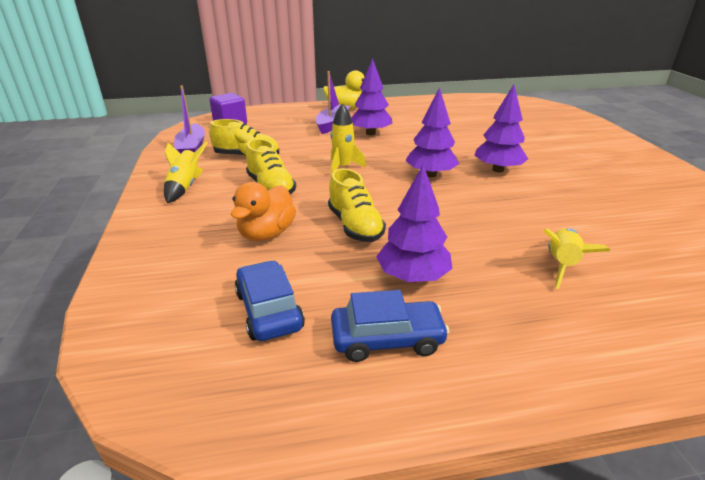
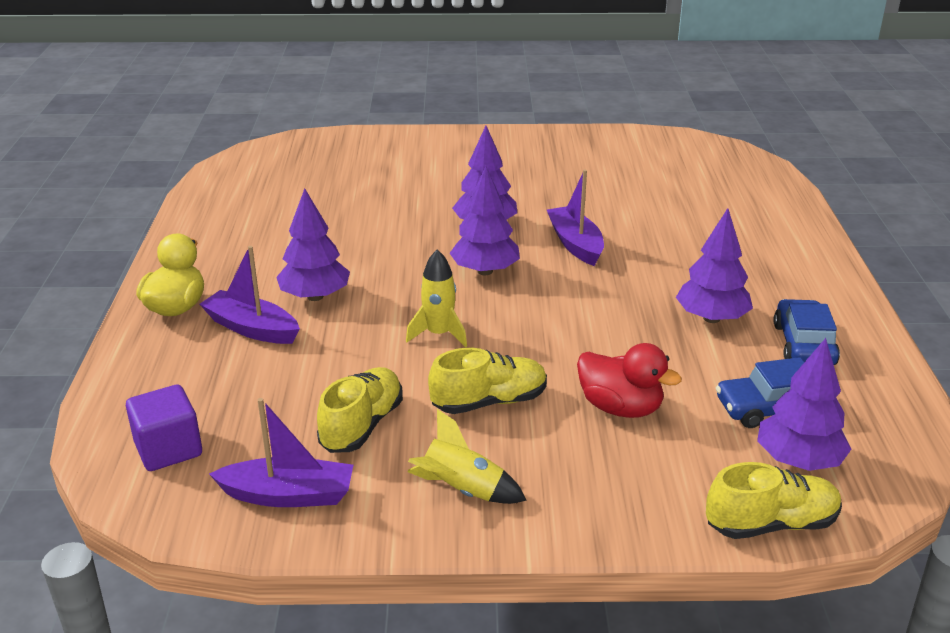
camera: 80 degrees left, 0 degrees up
orange duck [231,182,296,241] -> red duck [577,343,682,418]
yellow shoe [328,168,386,242] -> yellow shoe moved to [706,462,842,539]
yellow rocket [543,228,610,289] -> none
none -> purple boat [547,170,604,266]
none -> purple tree [757,338,851,471]

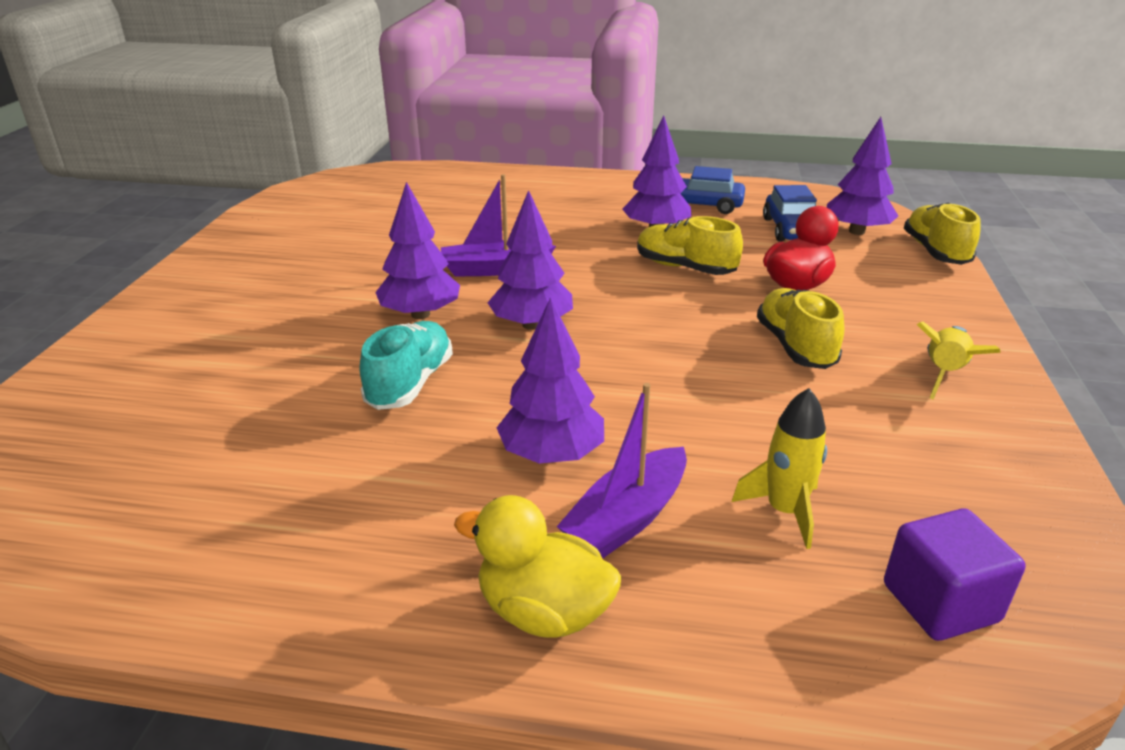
camera: 80 degrees left, 0 degrees up
purple boat [209,398,353,507] -> none
yellow shoe [317,367,403,453] -> yellow shoe moved to [637,216,743,275]
yellow rocket [406,250,467,347] -> yellow rocket moved to [732,388,827,549]
none -> turquoise shoe [360,321,453,410]

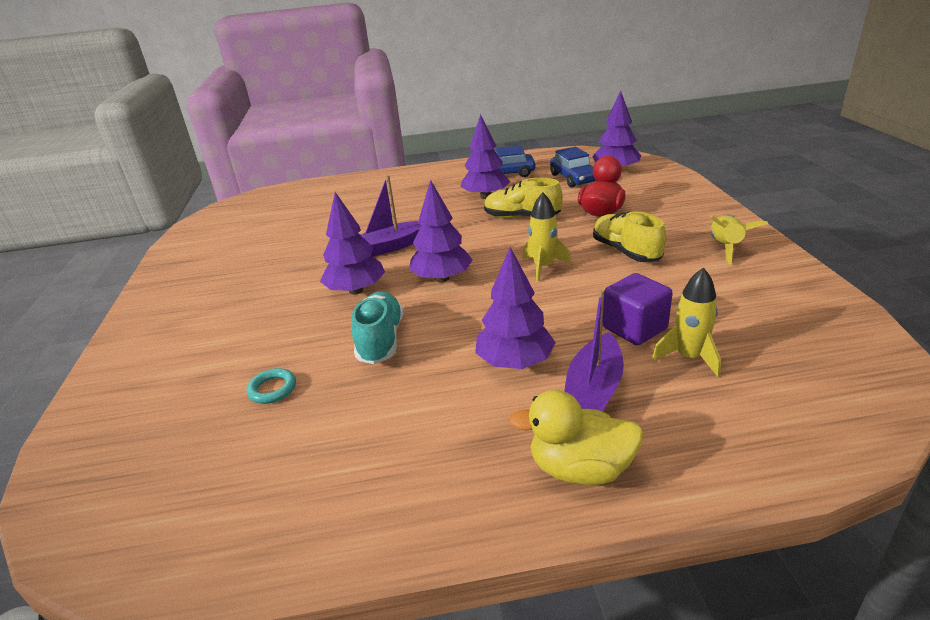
camera: 15 degrees left, 0 degrees up
purple cube [884,509,1026,641] -> purple cube moved to [602,273,673,346]
yellow shoe [904,203,980,265] -> none
none -> turquoise ring [247,368,296,404]
none -> yellow rocket [522,192,571,282]

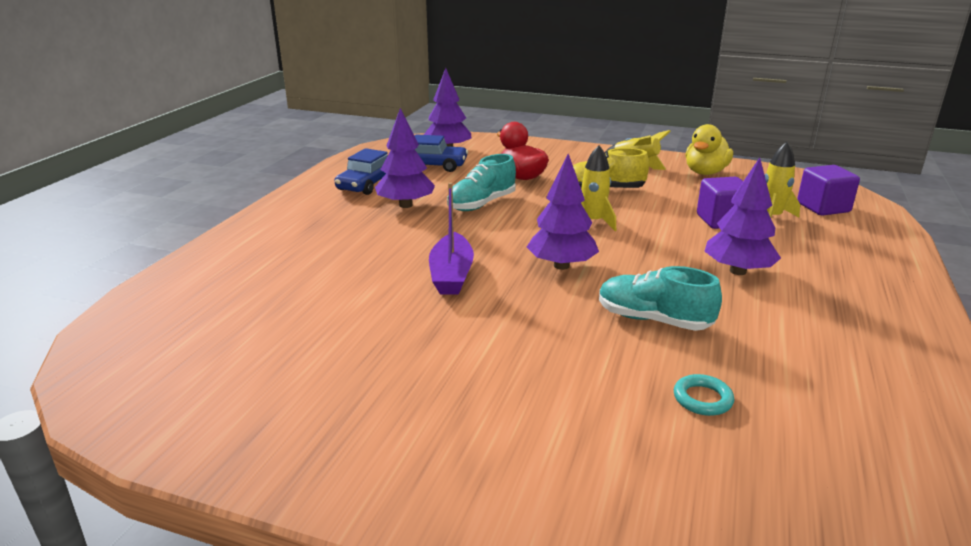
camera: 65 degrees left, 5 degrees down
purple tree [320,192,385,295] -> none
yellow shoe [484,178,563,218] -> turquoise shoe [447,154,516,211]
yellow duck [509,390,644,485] -> yellow duck moved to [685,124,733,175]
purple boat [564,290,624,412] -> none
none -> purple cube [797,165,860,216]

